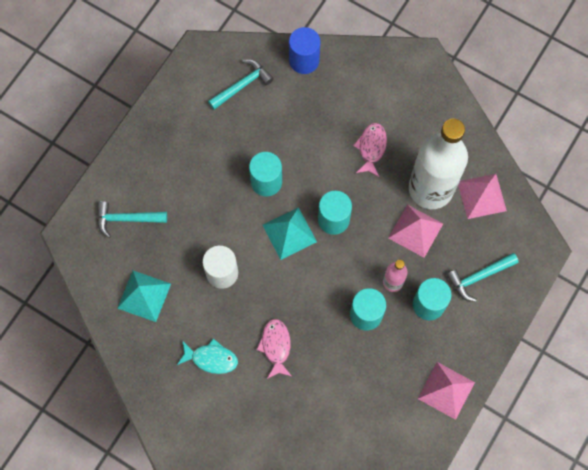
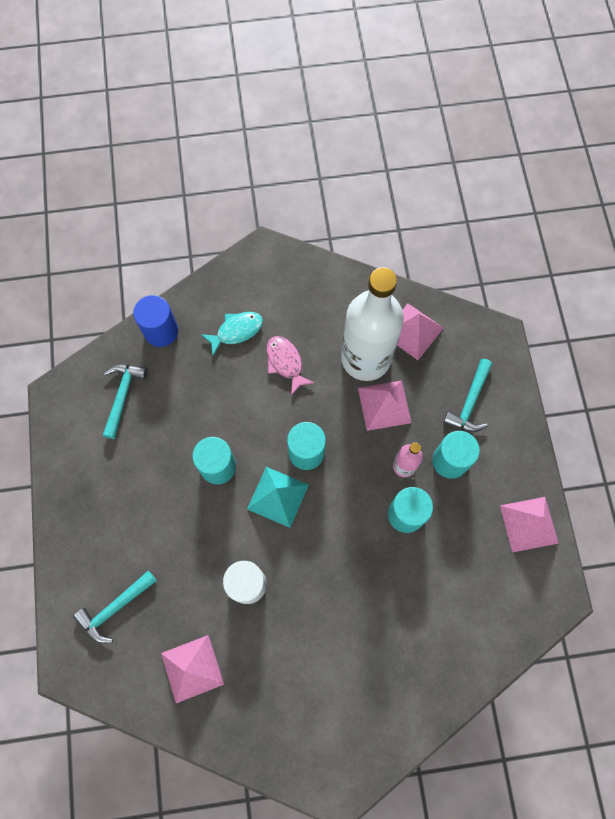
camera: 40 degrees left, 0 degrees up
turquoise pyramid [117,271,171,322] -> pink pyramid [161,635,224,703]
turquoise fish [177,338,238,374] -> turquoise fish moved to [201,312,263,355]
pink fish [257,319,291,379] -> none

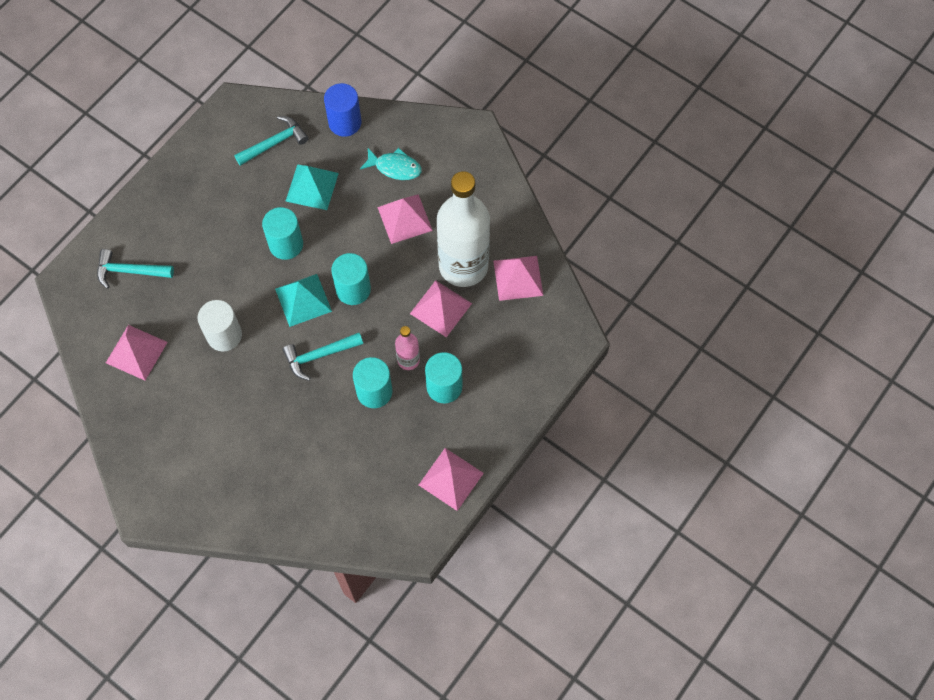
camera: 45 degrees right, 5 degrees down
pink fish [267,336,314,395] -> pink pyramid [377,194,433,244]
turquoise hammer [443,359,492,432] -> turquoise hammer moved to [283,333,363,381]
none -> turquoise pyramid [286,164,339,210]

